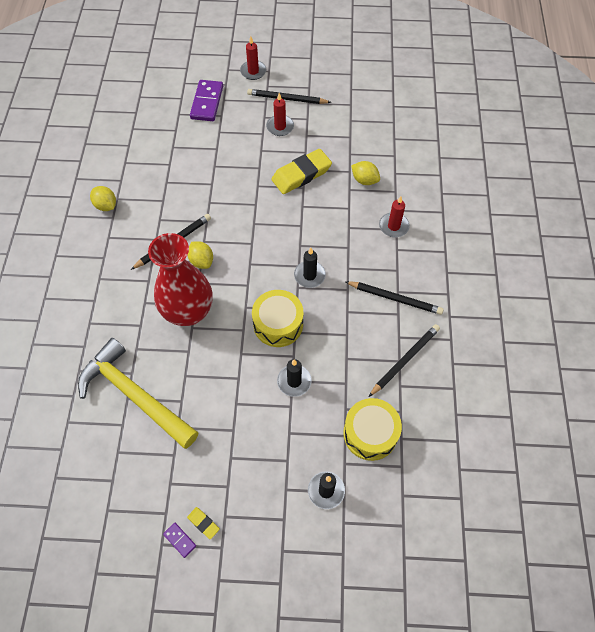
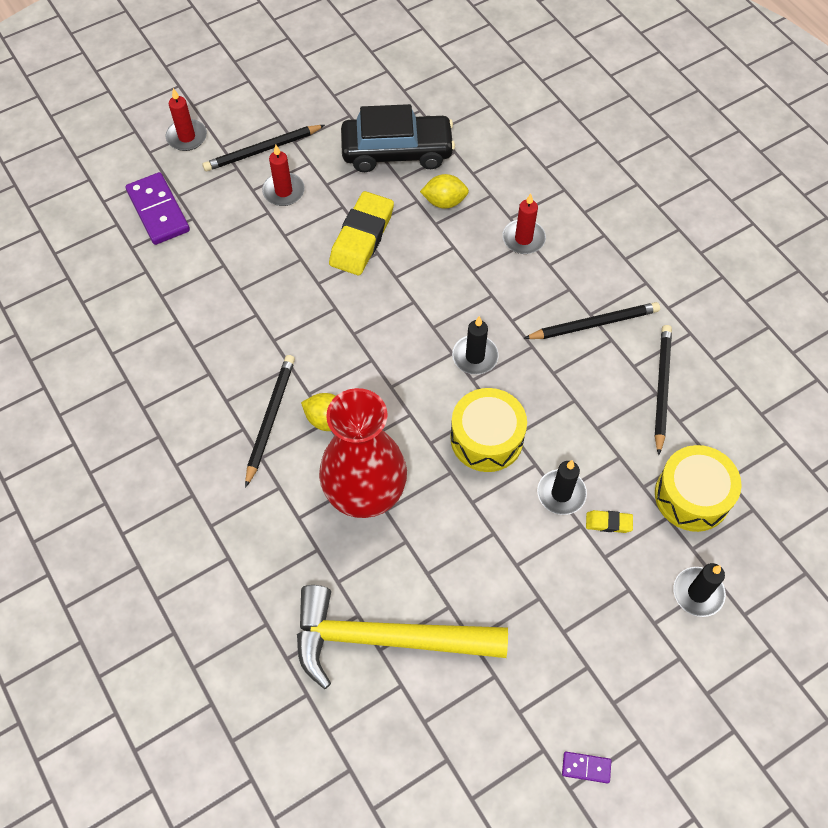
camera: 35 degrees left, 0 degrees up
yellow lemon [90,186,116,211] -> none
yellow eraser [187,507,220,539] -> yellow eraser moved to [586,510,633,533]
none -> black car [341,104,455,172]

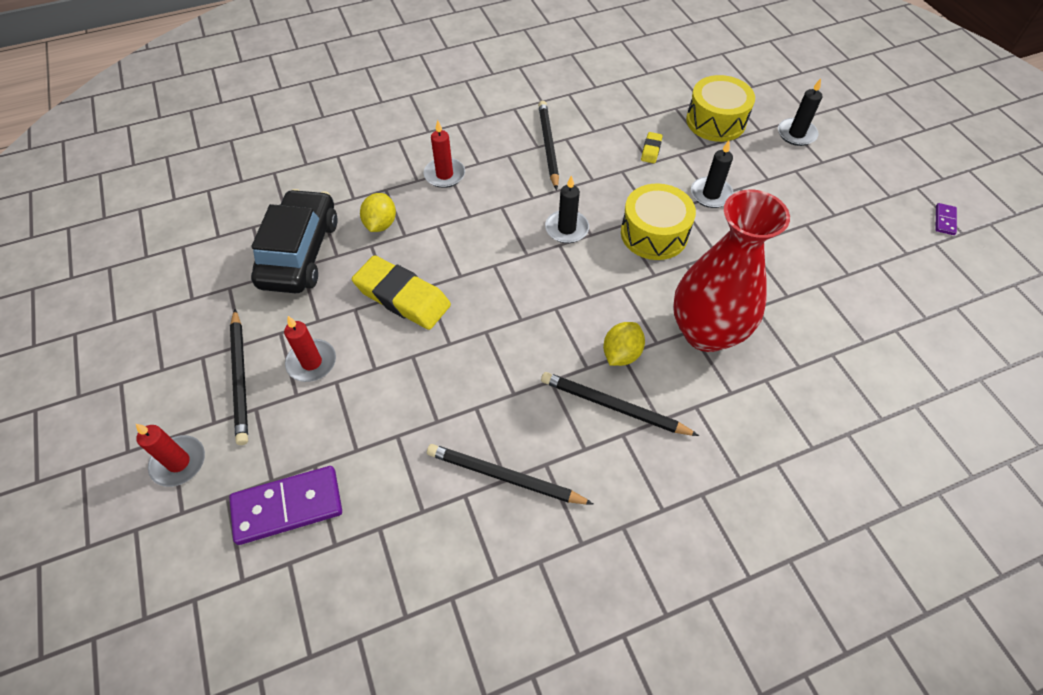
camera: 80 degrees left, 5 degrees down
yellow hammer [297,585,508,689] -> none
yellow eraser [586,510,633,533] -> yellow eraser moved to [641,132,663,163]
black pencil [655,325,672,455] -> black pencil moved to [427,444,594,505]

